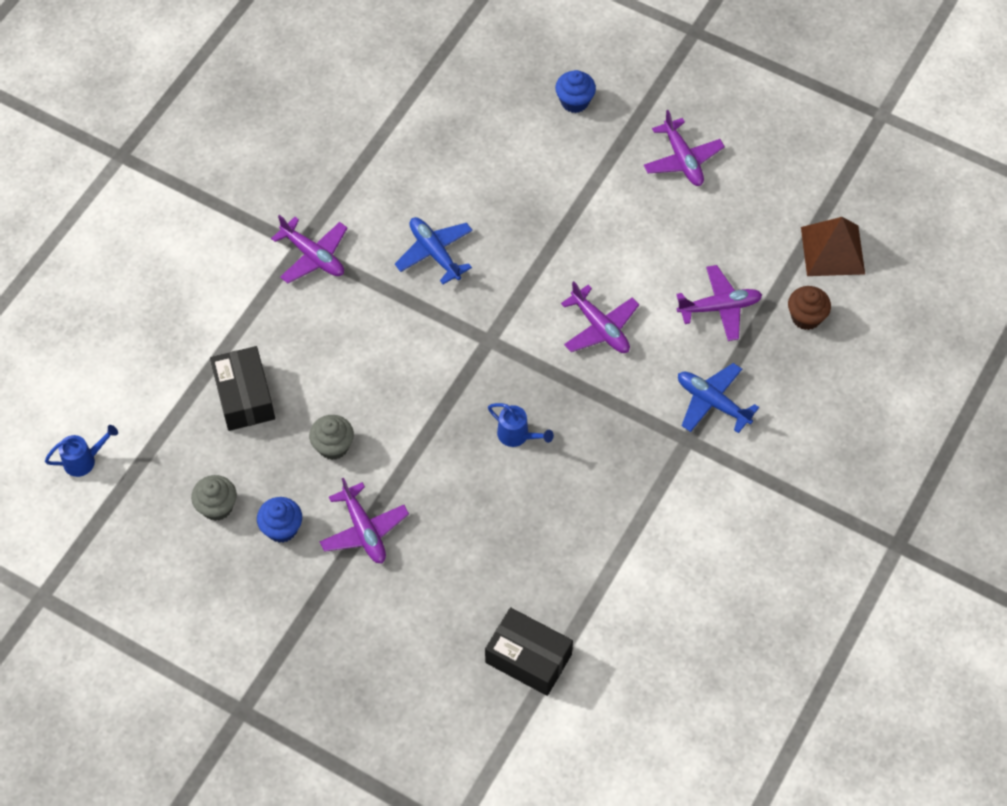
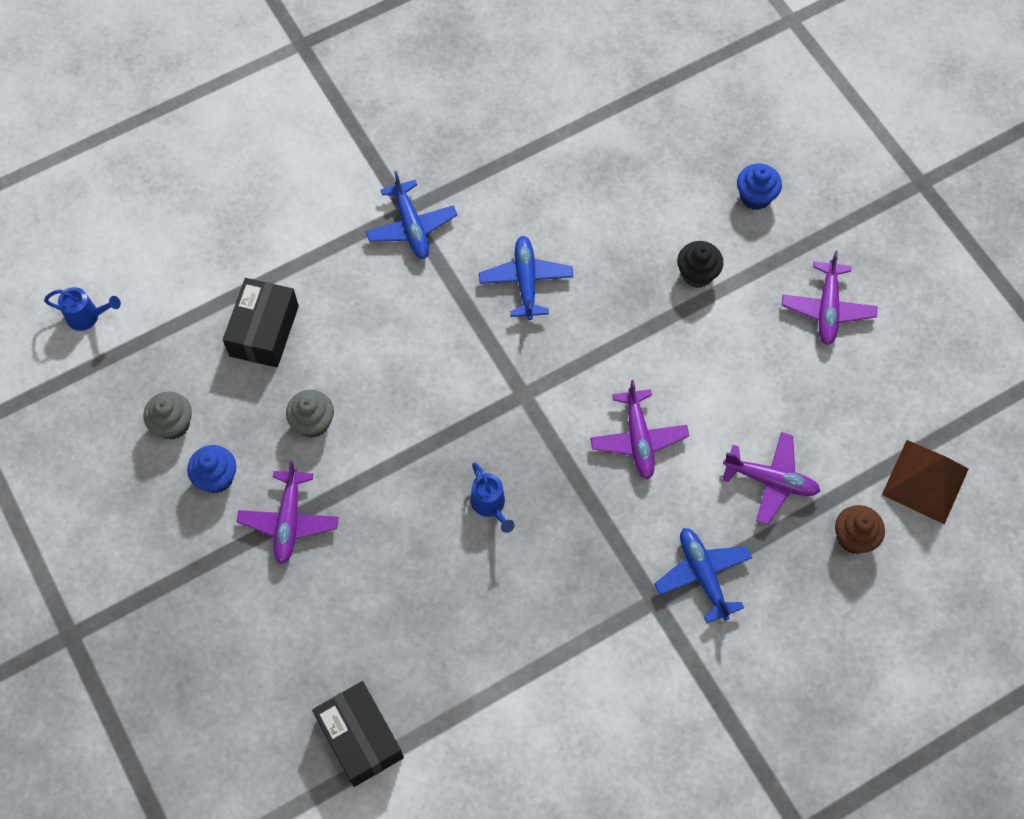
camera: 30 degrees right, 5 degrees up
purple plane [271,215,347,283] -> blue plane [366,171,457,259]
none -> black cupcake [677,241,723,288]

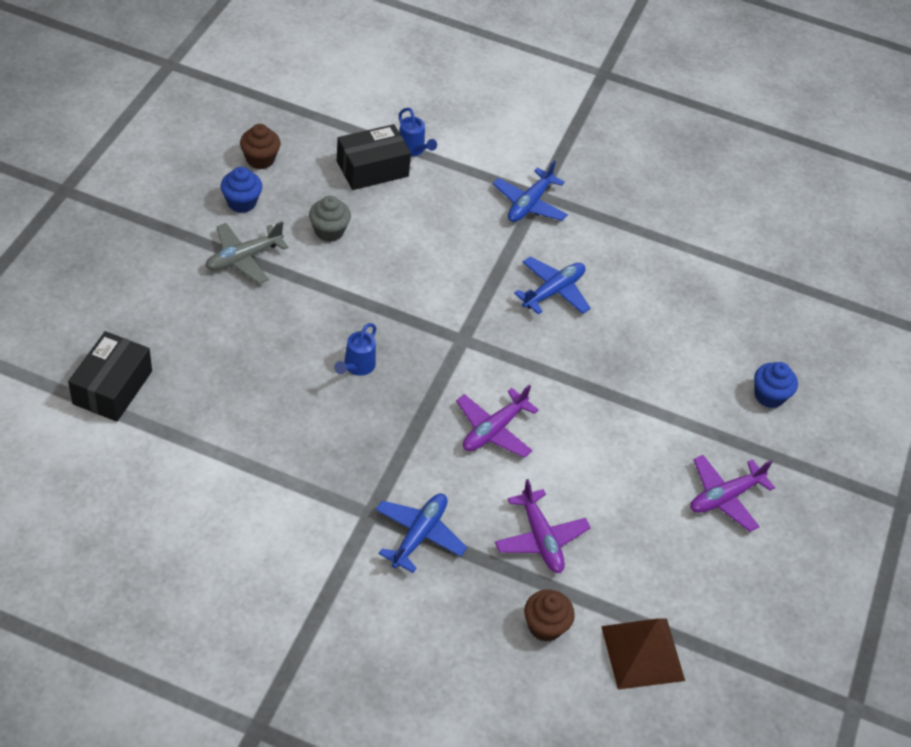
camera: 45 degrees right, 15 degrees down
blue watering can [44,287,121,331] -> blue watering can moved to [399,108,437,157]
grey cupcake [144,391,192,440] -> brown cupcake [240,124,280,169]
purple plane [237,461,338,564] -> grey plane [205,221,289,284]
black cupcake [677,241,723,288] -> none

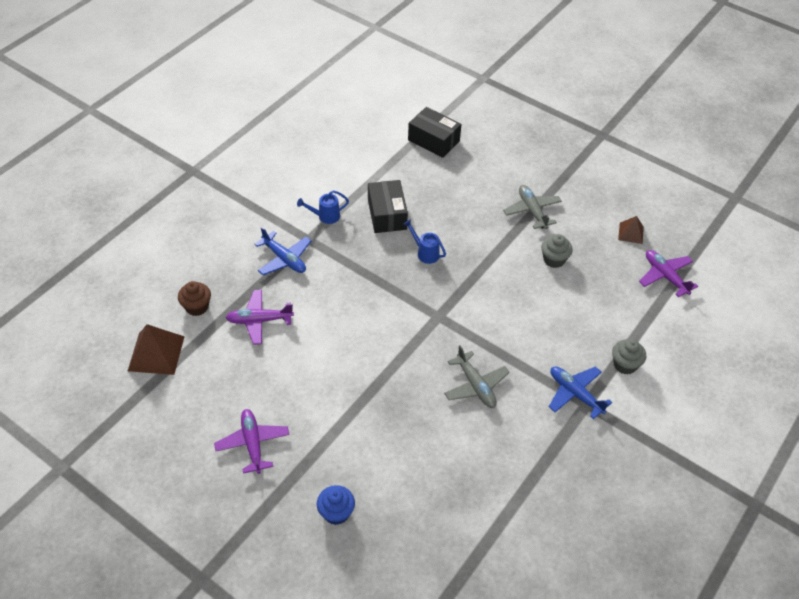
camera: 110 degrees right, 0 degrees up
blue cupcake [221,167,262,213] -> none
brown cupcake [240,124,280,169] -> brown pyramid [618,216,644,244]
black box [337,124,411,190] -> black box moved to [368,180,408,233]
blue watering can [399,108,437,157] -> blue watering can moved to [297,190,349,224]
purple plane [456,384,539,458] -> purple plane moved to [639,250,698,297]
blue plane [514,257,591,314] -> grey plane [444,345,510,408]
none -> grey cupcake [612,339,646,374]

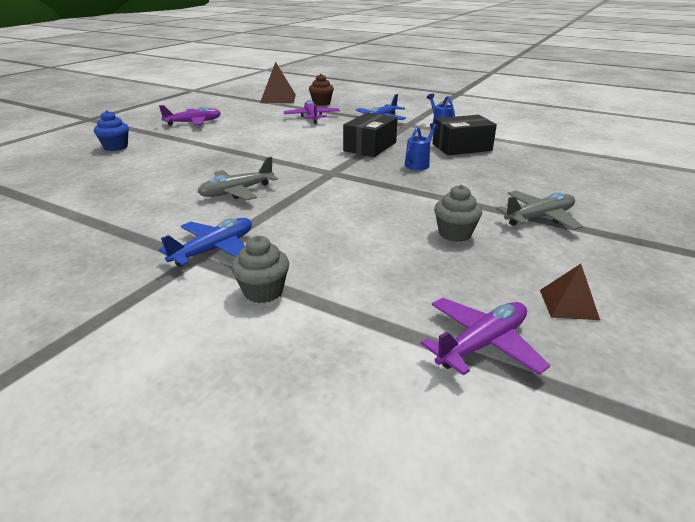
camera: 85 degrees right, 20 degrees down
black box [408,107,461,158] -> black box moved to [343,112,398,157]

